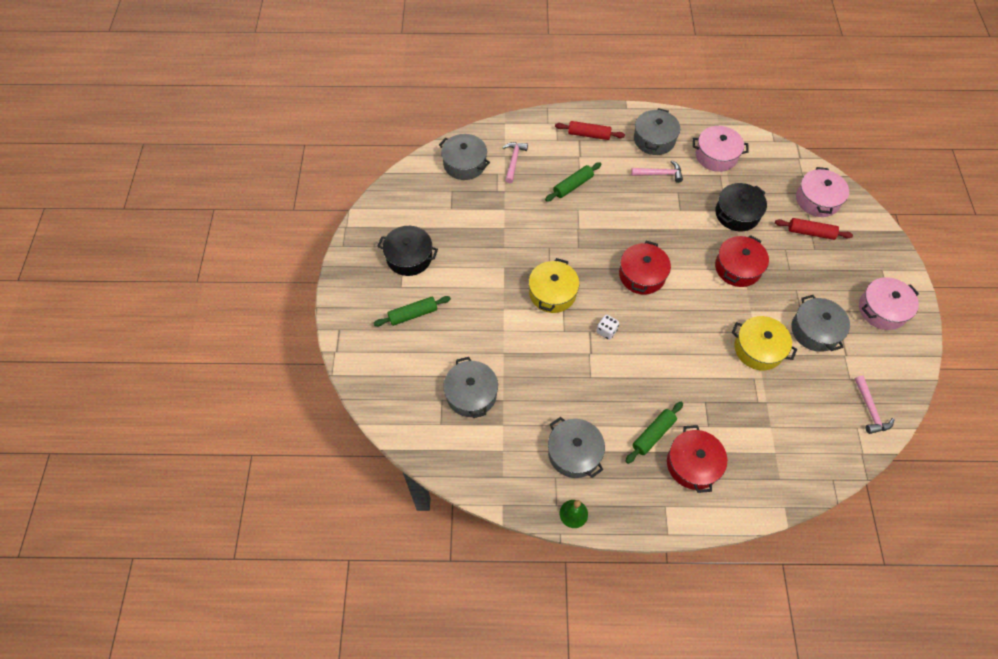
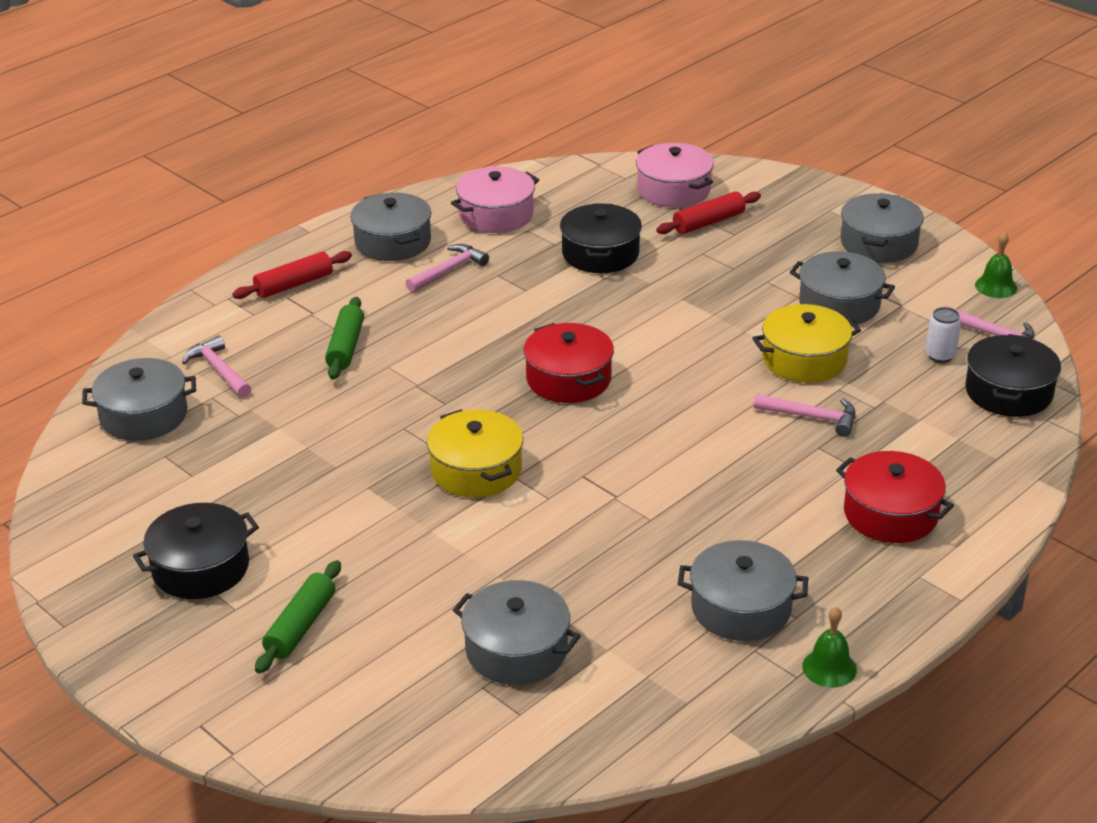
camera: 45 degrees left, 25 degrees down
white dice [596,315,619,340] -> none
green rolling pin [626,402,683,464] -> none
red pot [715,235,769,287] -> none
pink pot [859,277,919,330] -> grey pot [841,193,924,263]
none -> pink hammer [754,394,855,437]
none -> white can [926,307,961,363]
none -> black pot [965,334,1061,417]
none -> green bell [975,232,1017,298]

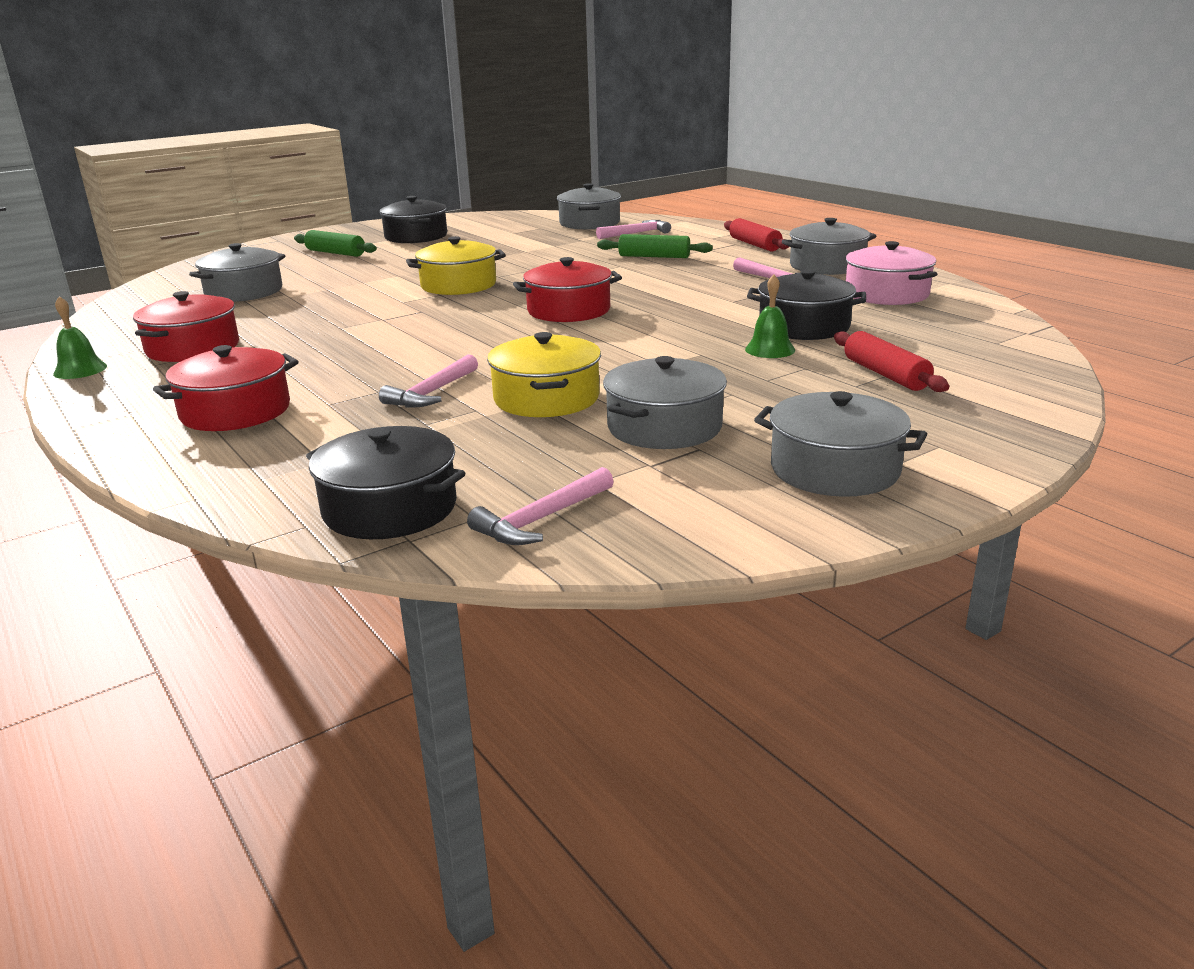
camera: 100 degrees right, 10 degrees down
pink pot [636,143,714,207] -> none
grey pot [678,540,808,641] -> red pot [133,291,239,362]
white can [926,307,961,363] -> none
green bell [975,232,1017,298] -> green bell moved to [745,275,795,358]

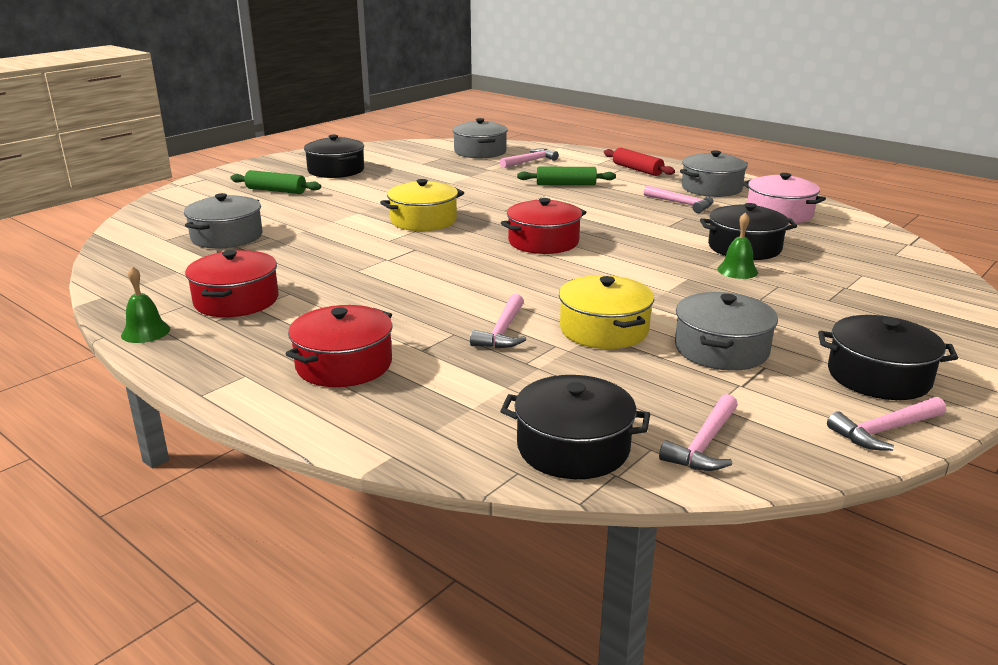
camera: 15 degrees left, 0 degrees up
grey pot [754,391,927,497] -> black pot [818,315,958,400]
red rolling pin [834,331,949,392] -> none
none -> pink hammer [827,397,946,451]

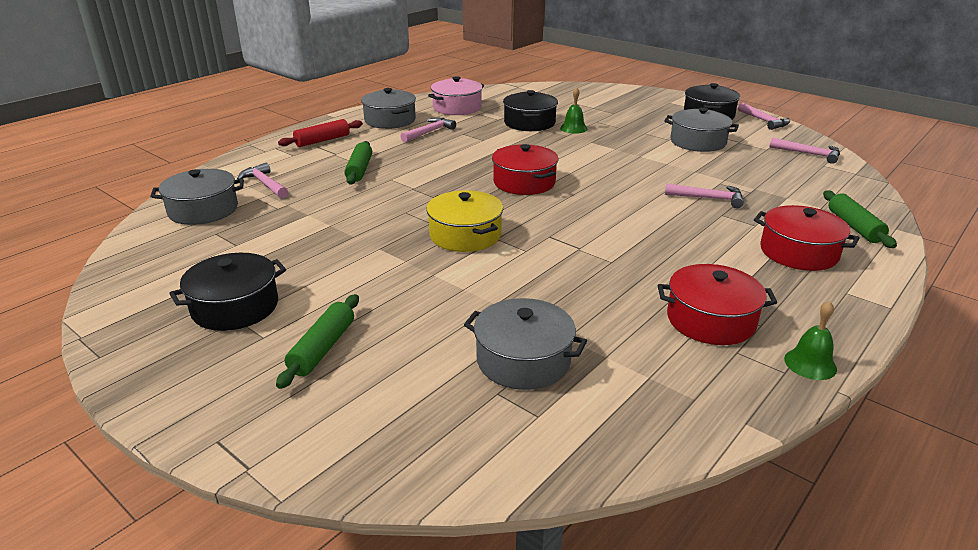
camera: 90 degrees left, 5 degrees up
black pot [500,375,650,479] -> none
yellow pot [559,275,654,349] -> none
none -> green rolling pin [823,190,897,248]

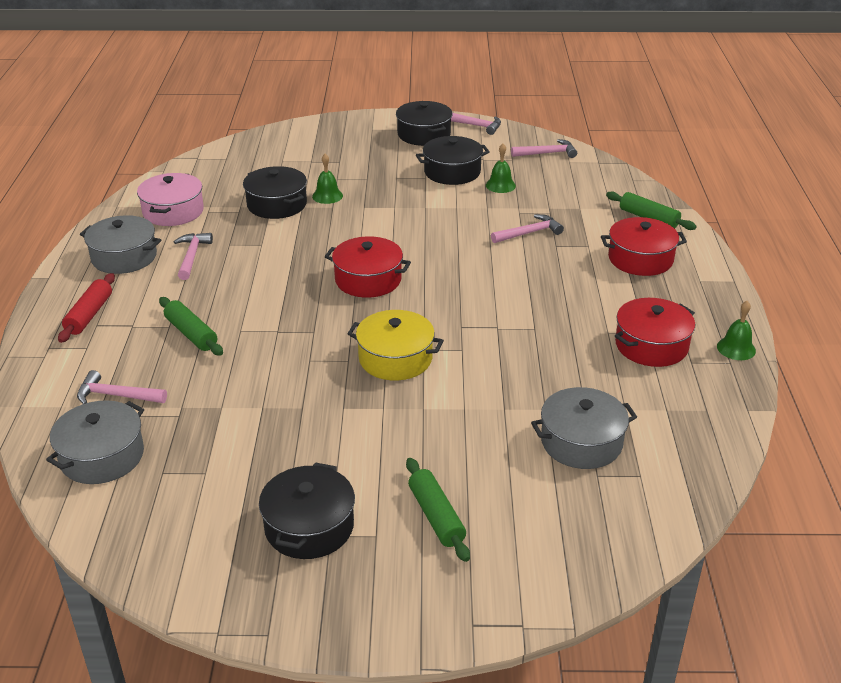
camera: 40 degrees left, 5 degrees up
grey pot [664,108,739,152] -> black pot [416,136,489,185]
none -> green bell [486,144,516,193]

